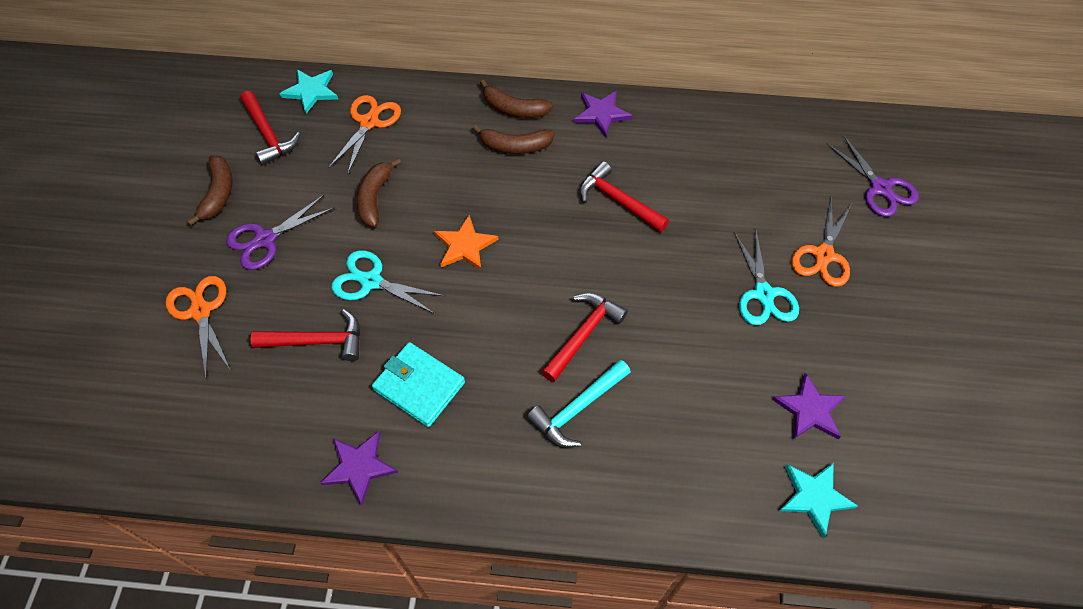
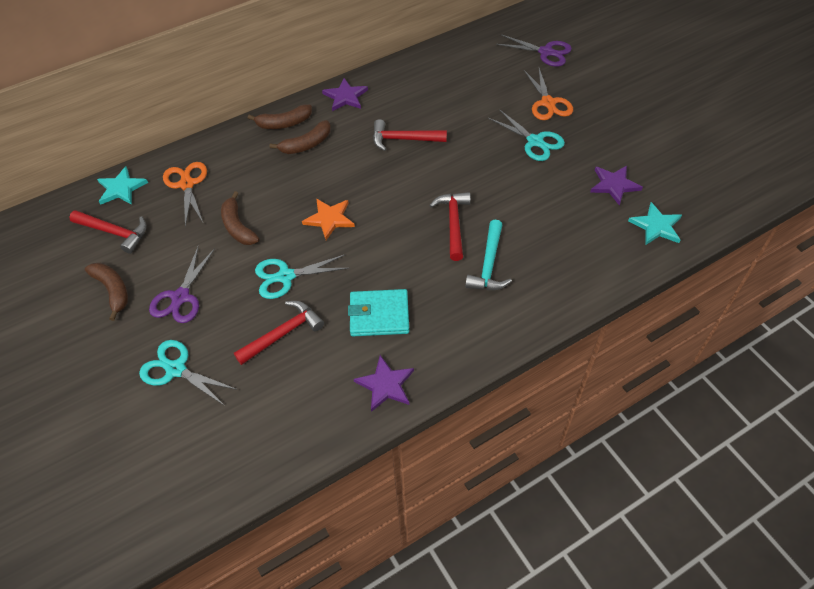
camera: 35 degrees left, 5 degrees down
orange scissors [165,276,230,377] -> turquoise scissors [139,340,238,406]

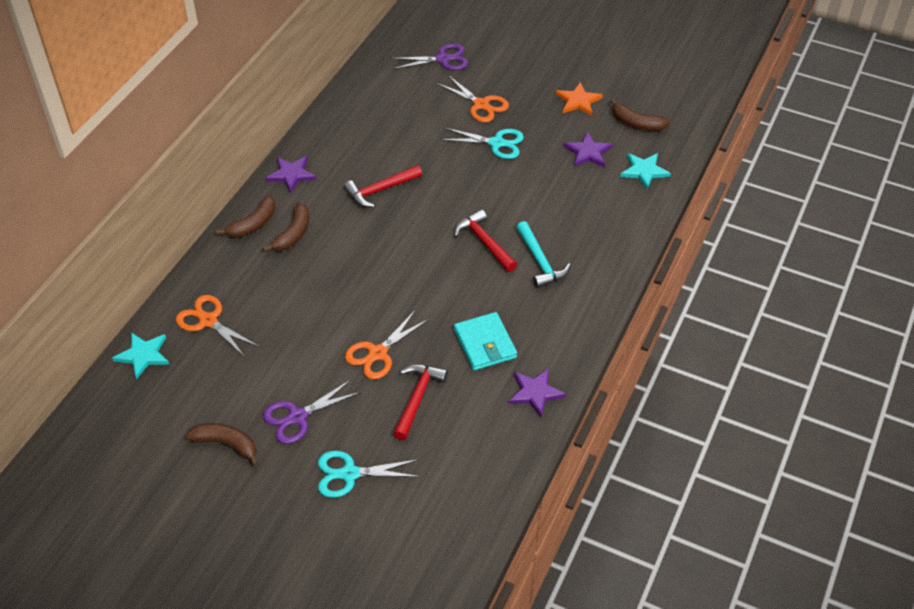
camera: 35 degrees left, 5 degrees down
red hammer [69,210,147,254] -> none
purple scissors [149,247,215,323] -> purple scissors turned 75 degrees clockwise [263,379,361,444]
brown banana [221,191,259,245] -> brown banana moved to [610,99,670,131]
turquoise scissors [255,254,349,299] -> orange scissors [345,311,429,380]
orange star [302,199,355,240] -> orange star moved to [556,82,603,116]
turquoise wallet [348,289,409,336] -> turquoise wallet turned 75 degrees counterclockwise [454,312,517,371]

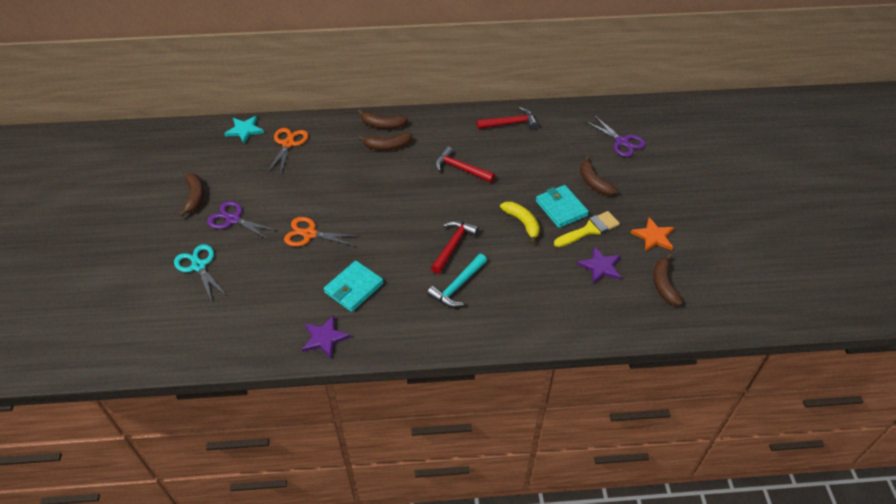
camera: 60 degrees right, 0 degrees up
purple star [266,156,316,193] -> none
red hammer [393,364,448,440] -> red hammer moved to [477,107,538,129]
orange scissors [437,75,509,123] -> brown banana [580,156,618,195]
turquoise scissors [441,128,524,159] -> turquoise wallet [536,185,589,228]
turquoise star [620,153,671,189] -> none
none -> yellow banana [500,201,540,244]
none -> yellow brush [554,211,620,247]

